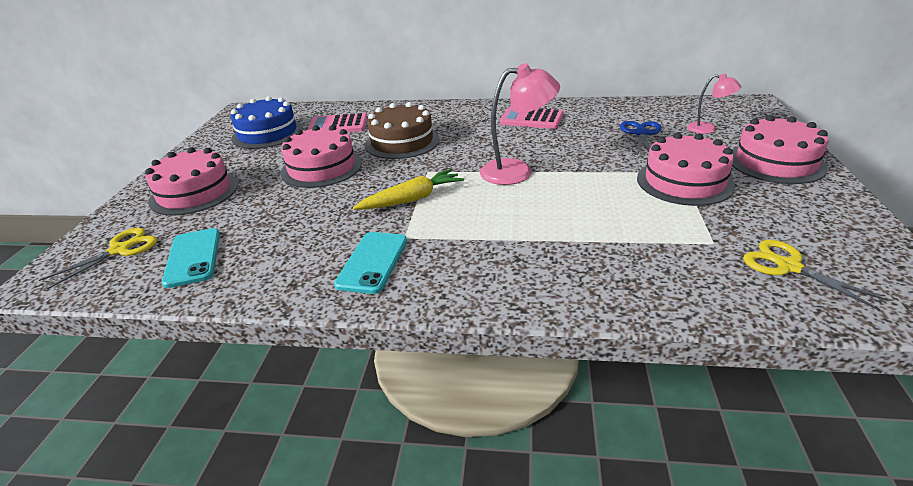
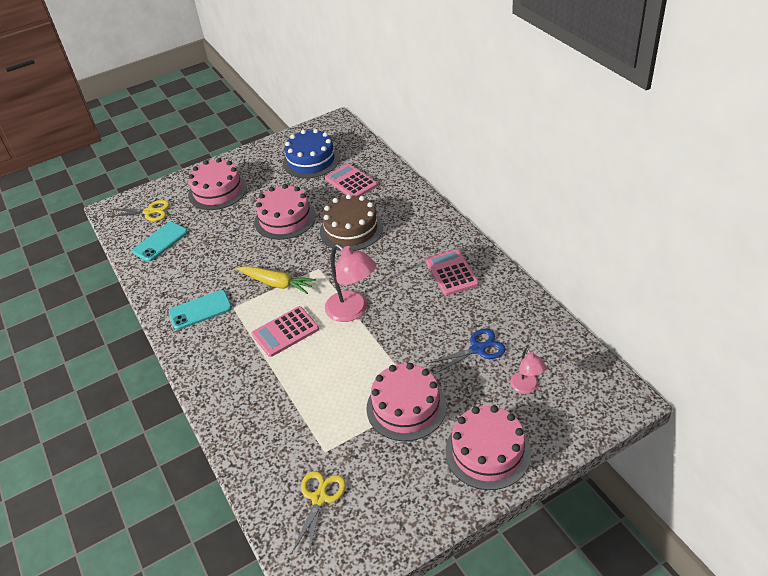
camera: 55 degrees right, 10 degrees up
none -> pink calculator [252,306,319,357]

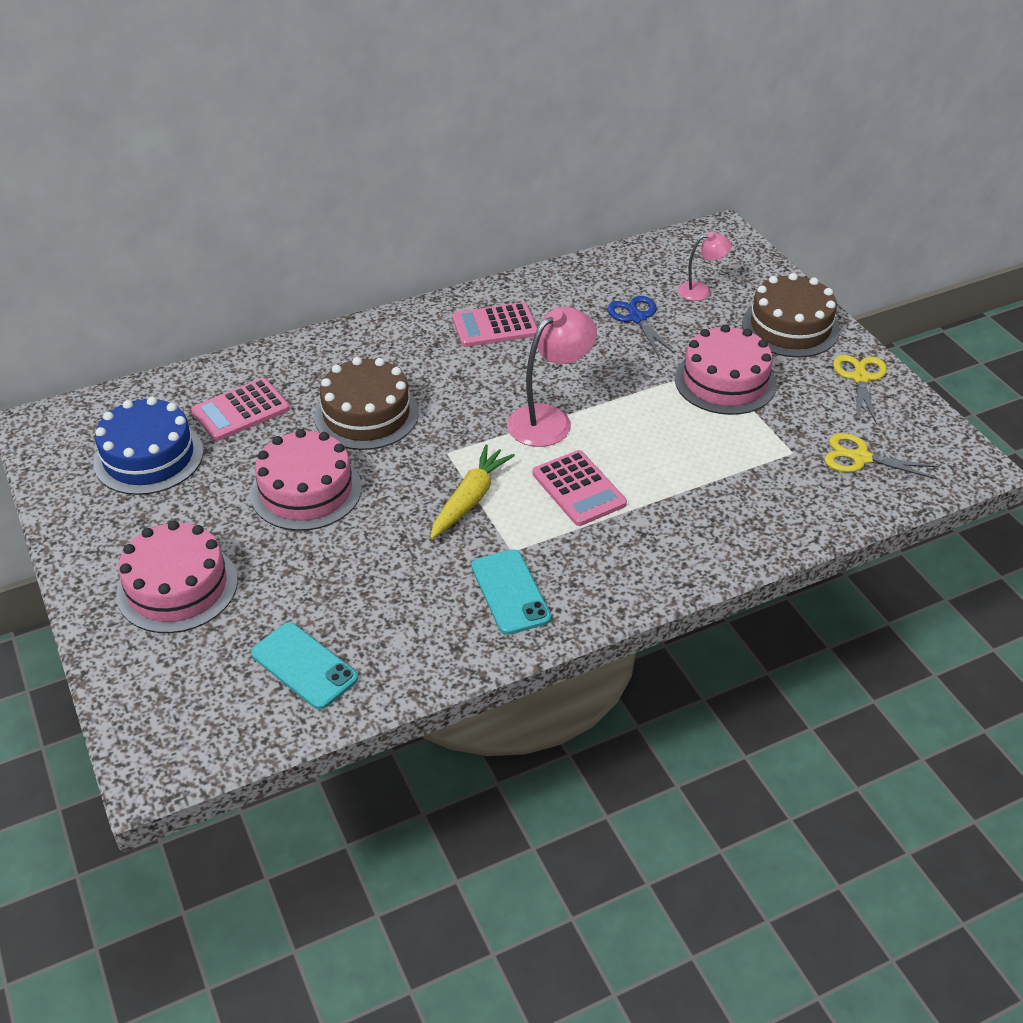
camera: 90 degrees left, 0 degrees up
yellow scissors [107,200,170,221] -> yellow scissors moved to [833,355,887,425]
pink cake [445,405,531,490] -> brown cake [742,273,840,357]

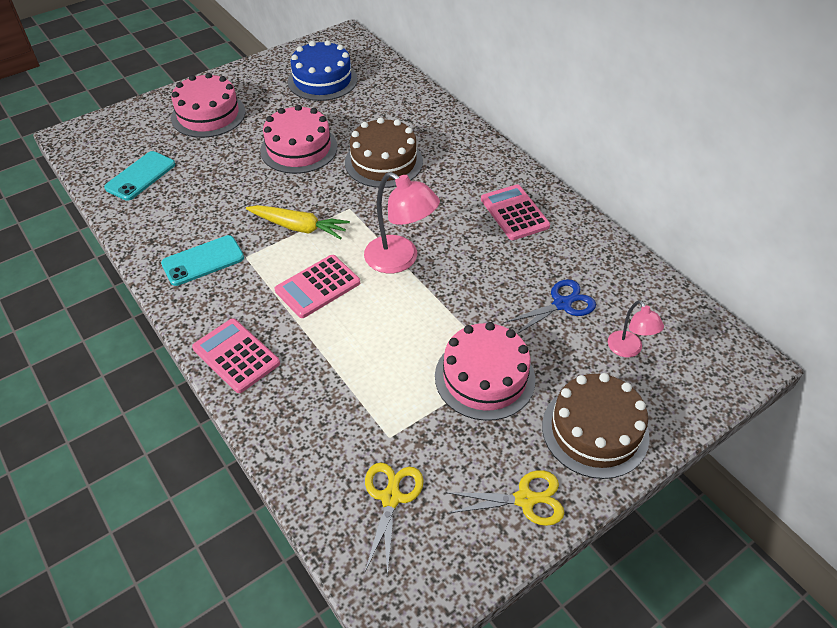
camera: 80 degrees right, 5 degrees up
pink calculator [191,378,290,441] -> pink calculator moved to [192,318,280,393]

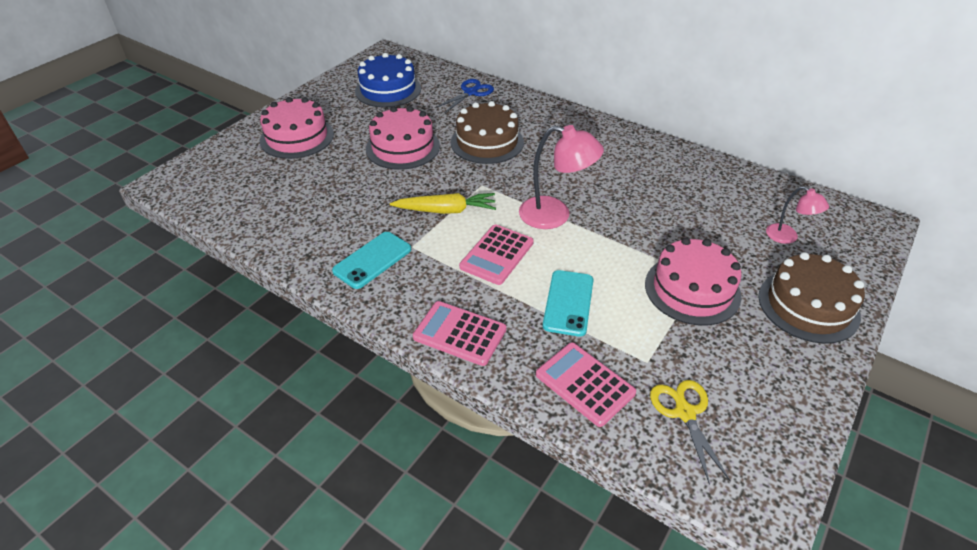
camera: 20 degrees left, 5 degrees down
turquoise phone [104,151,175,201] -> turquoise phone moved to [543,270,593,336]
yellow scissors [445,470,564,526] -> none
pink calculator [481,184,550,240] -> pink calculator moved to [536,342,636,427]
blue scissors [504,279,596,334] -> blue scissors moved to [435,79,494,113]

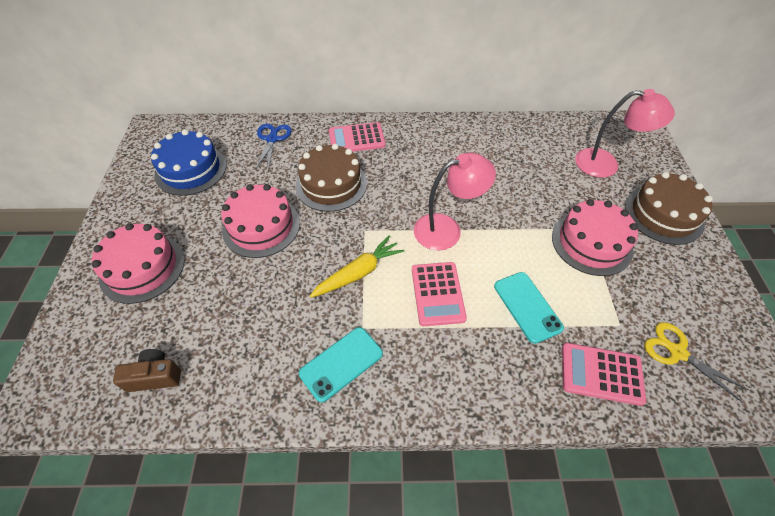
camera: 35 degrees left, 10 degrees up
turquoise phone [332,232,411,289] -> turquoise phone turned 45 degrees clockwise [299,327,383,403]
pink calculator [413,301,506,366] -> pink calculator moved to [329,122,386,152]
pink lamp [766,186,829,244] -> pink lamp [575,89,675,178], size x1.73
none -> brown camera [113,349,181,392]

